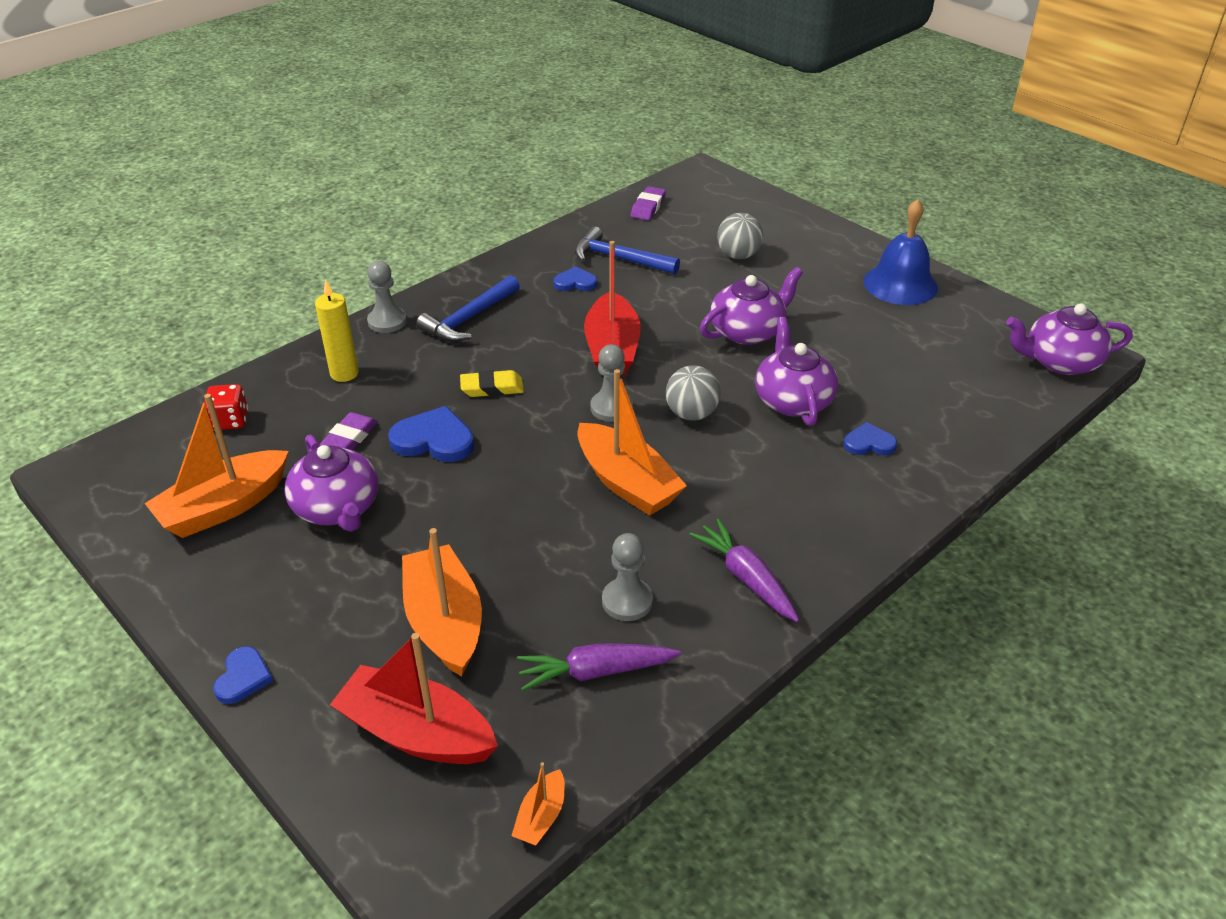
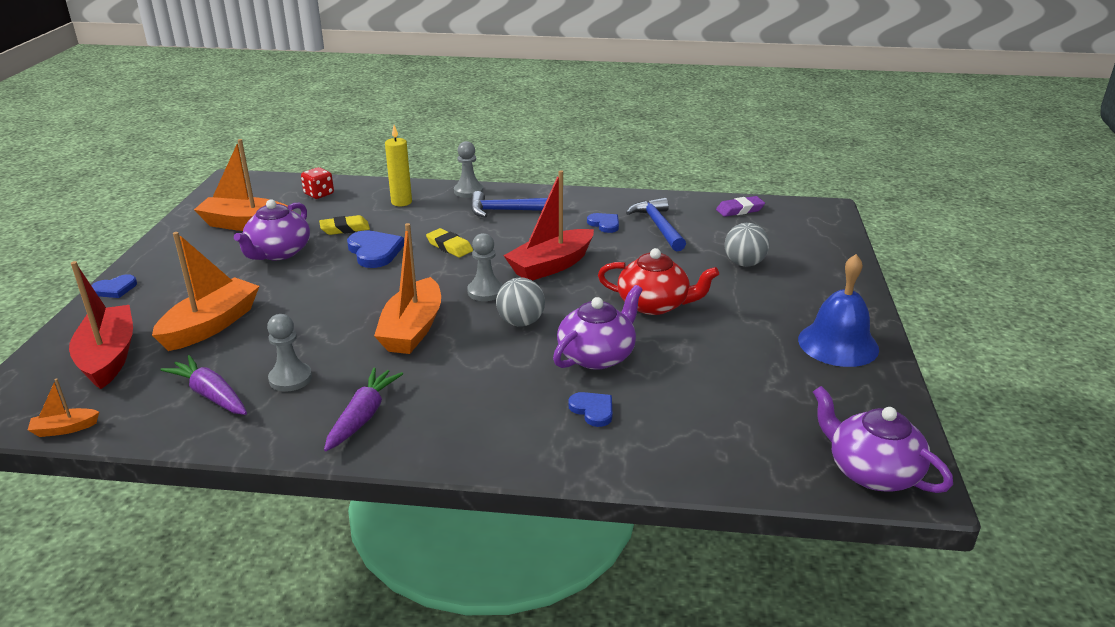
camera: 50 degrees right, 10 degrees down
purple eraser [319,412,378,450] -> yellow eraser [319,215,370,235]
purple teapot [700,267,803,345] -> red teapot [598,248,719,315]

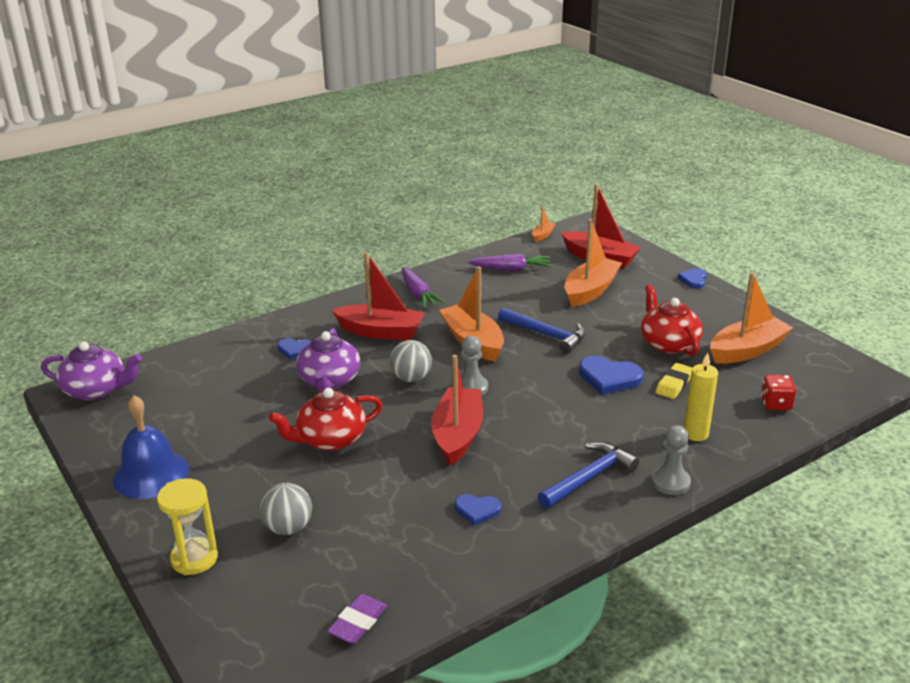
camera: 140 degrees right, 0 degrees up
orange boat [152,232,260,351] -> orange boat turned 135 degrees counterclockwise [565,219,622,307]
purple teapot [234,199,310,260] -> red teapot [641,285,703,356]
grey pawn [267,314,312,392] -> none
yellow eraser [426,228,473,257] -> none
blue hammer [626,198,686,251] -> blue hammer moved to [498,308,586,354]
none -> yellow hourglass [157,478,218,575]
none -> red boat [332,252,425,340]

